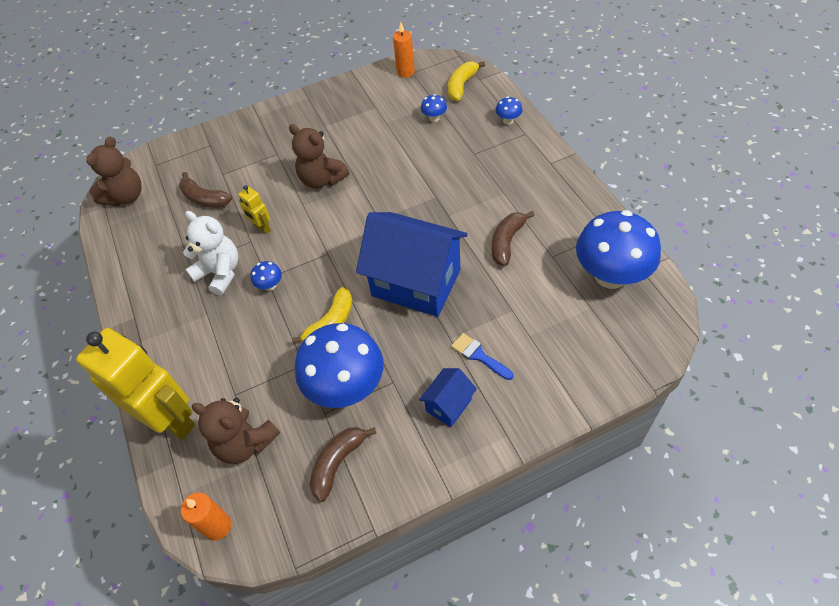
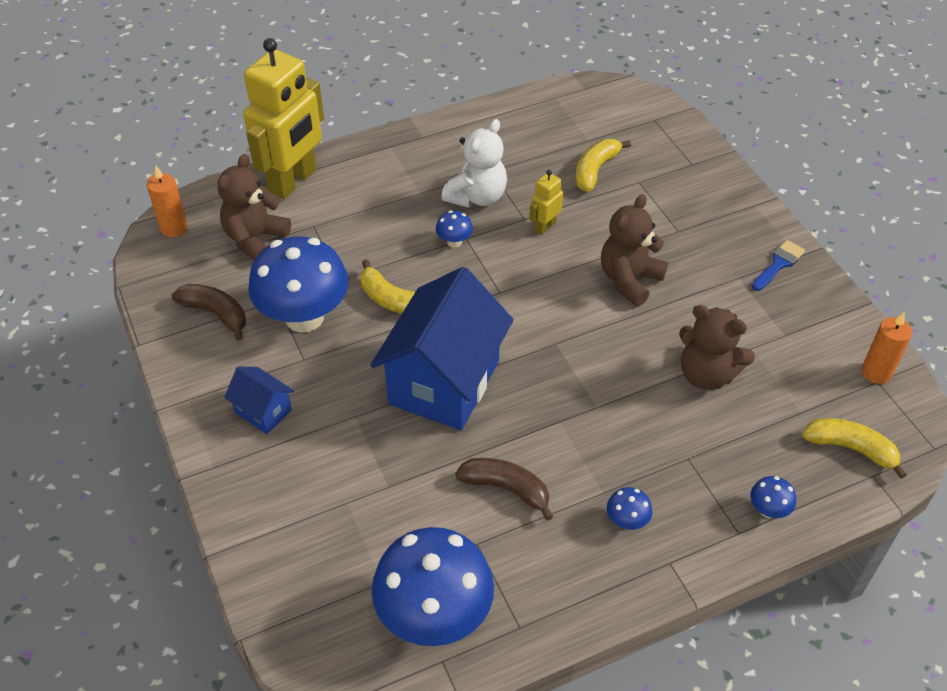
camera: 85 degrees right, 5 degrees down
brown teddy bear [87,137,141,207] -> brown teddy bear moved to [679,305,755,390]
brown banana [179,172,232,208] -> yellow banana [575,139,631,192]
blue mushroom [421,94,447,122] -> blue mushroom moved to [607,487,652,530]
blue brush [451,333,513,380] -> blue brush moved to [752,240,805,291]

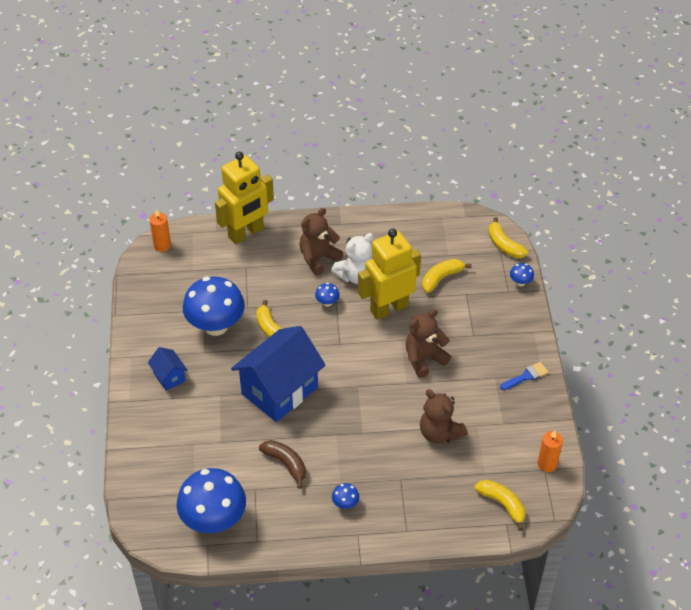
camera: 20 degrees right, 0 degrees up
brown banana [172,284,246,340] -> none
brown teddy bear [217,154,291,260] -> brown teddy bear moved to [299,208,343,275]
yellow robot [529,170,563,235] -> yellow robot [358,229,421,320], size x2.30
blue mushroom [750,476,796,518] -> blue mushroom moved to [510,263,534,286]
none -> yellow banana [489,217,528,258]

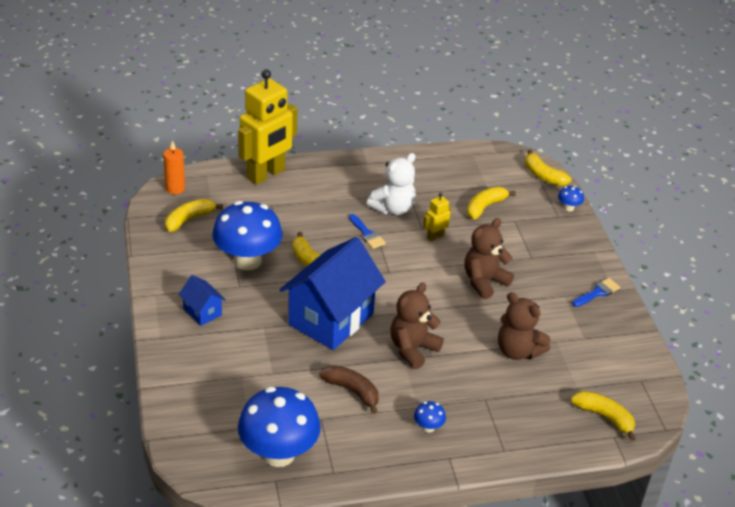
camera: 10 degrees left, 10 degrees down
brown teddy bear [299,208,343,275] -> brown teddy bear moved to [390,283,444,369]
blue mushroom [315,283,340,307] -> blue brush [349,214,386,249]
yellow robot [358,229,421,320] -> yellow robot [423,193,451,241], size x0.43
orange candle [538,430,563,472] -> none
none -> yellow banana [165,199,223,232]

